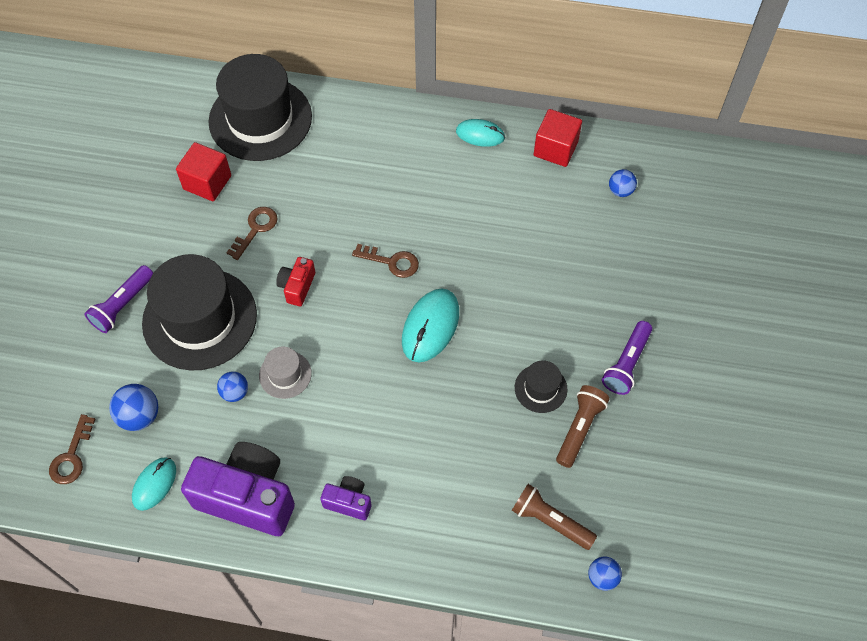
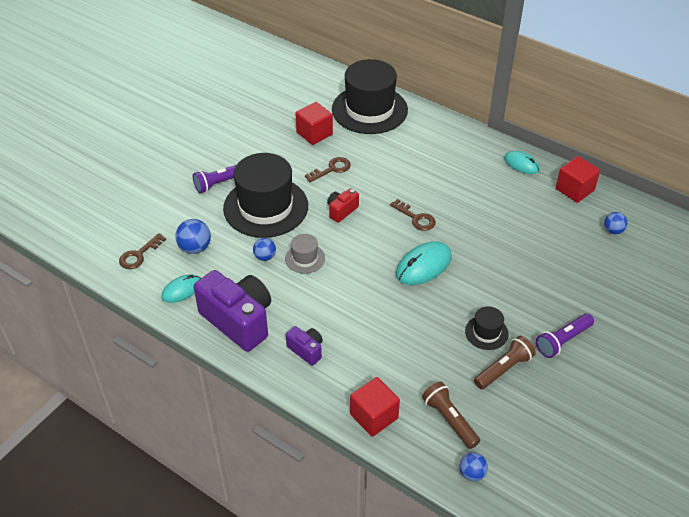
camera: 25 degrees right, 15 degrees down
none -> red cube [350,377,400,437]

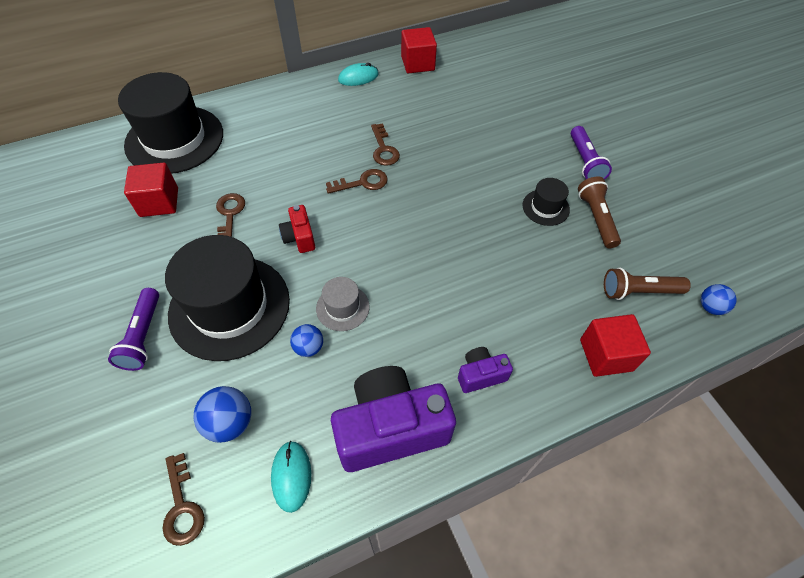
camera: 60 degrees left, 10 degrees up
turquoise mouse [396,241,452,285] -> none
blue ball [604,212,628,234] -> none
none -> brown key [371,123,400,166]

